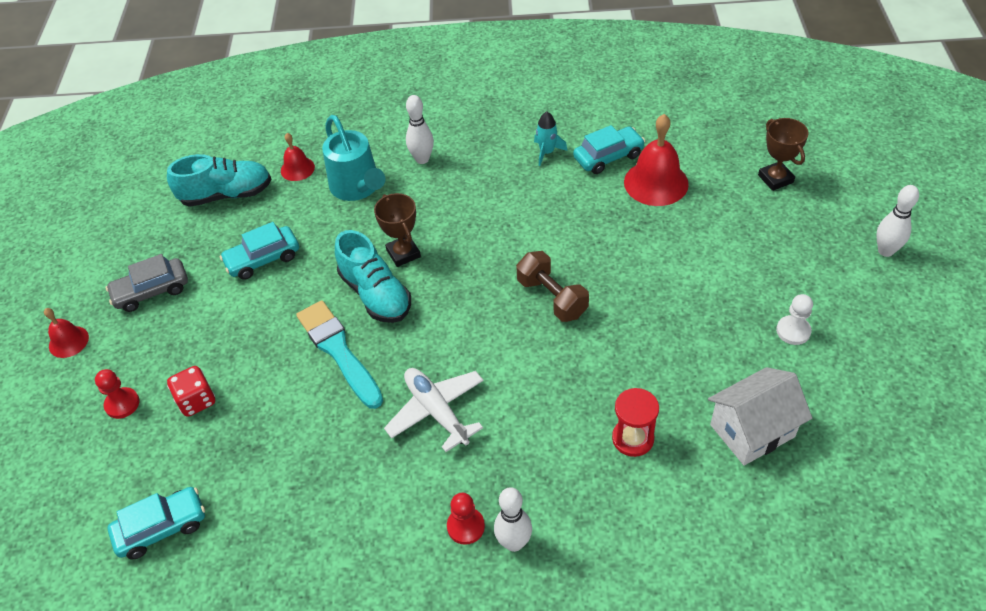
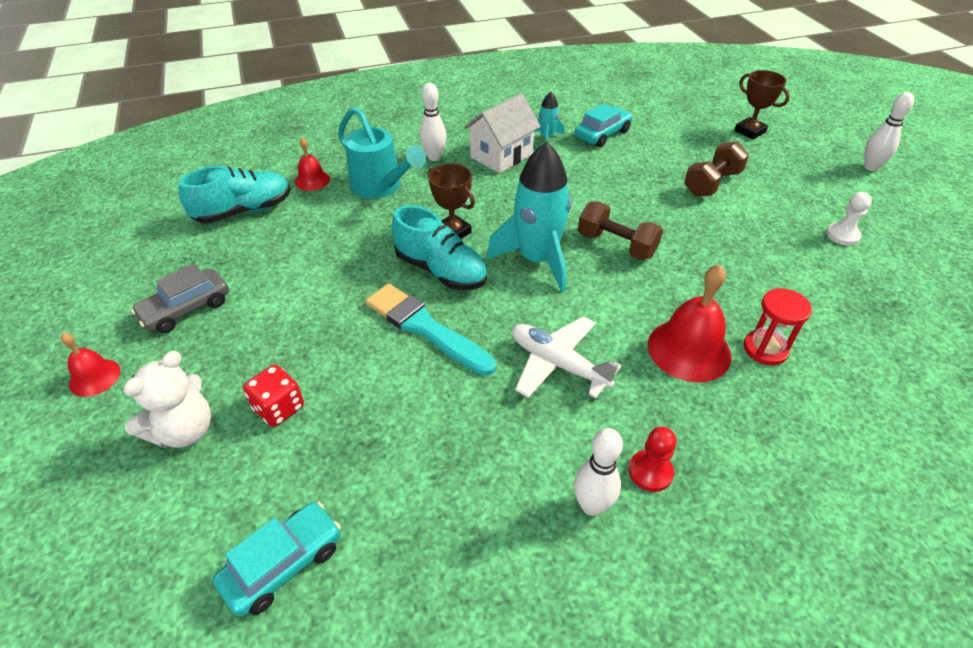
camera: 20 degrees left, 5 degrees down
red pawn [95,369,139,419] -> white teddy bear [123,351,211,448]
turquoise car [220,222,299,280] -> none
white bowling pin [494,487,532,552] -> white bowling pin moved to [574,428,623,516]
red bell [624,114,689,206] -> red bell moved to [648,264,732,383]
white house [708,367,812,466] -> white house moved to [464,93,541,173]
none -> turquoise rocket [486,142,571,292]
none -> brown dumbbell [684,141,749,197]

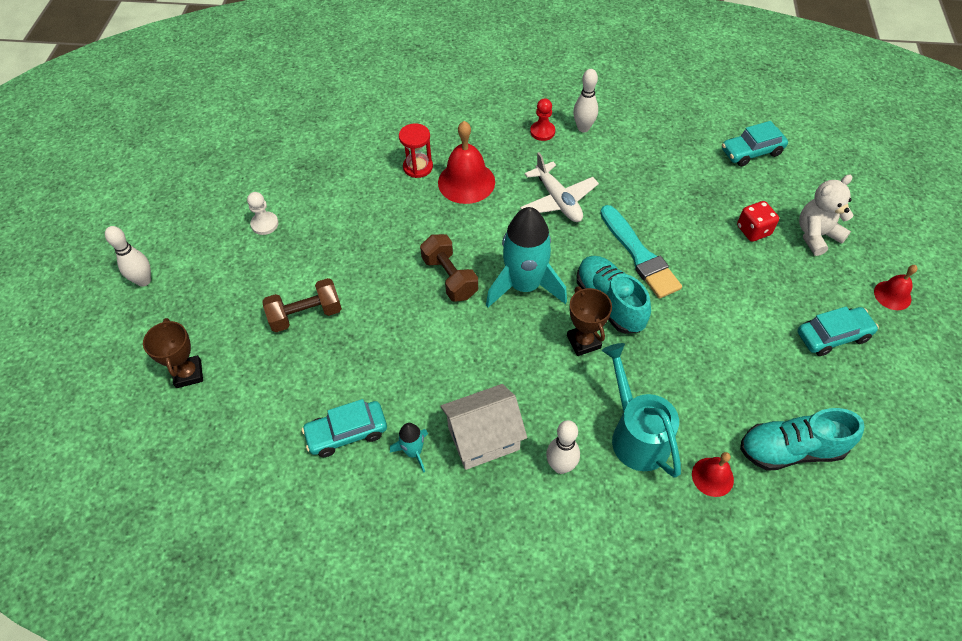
camera: 155 degrees left, 10 degrees up
grey car [131,264,229,333] -> turquoise car [797,307,879,356]

